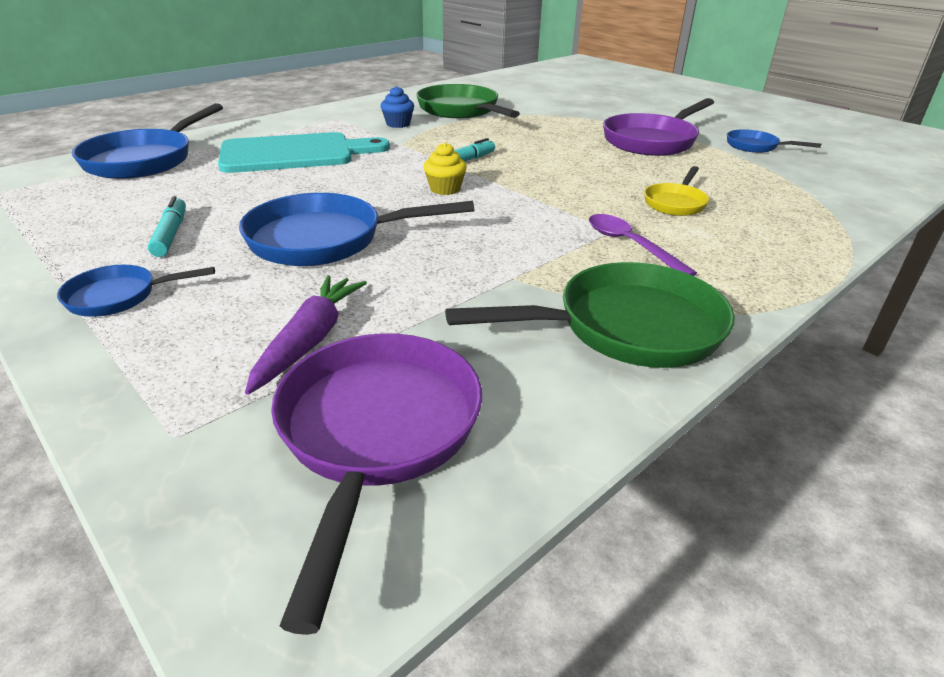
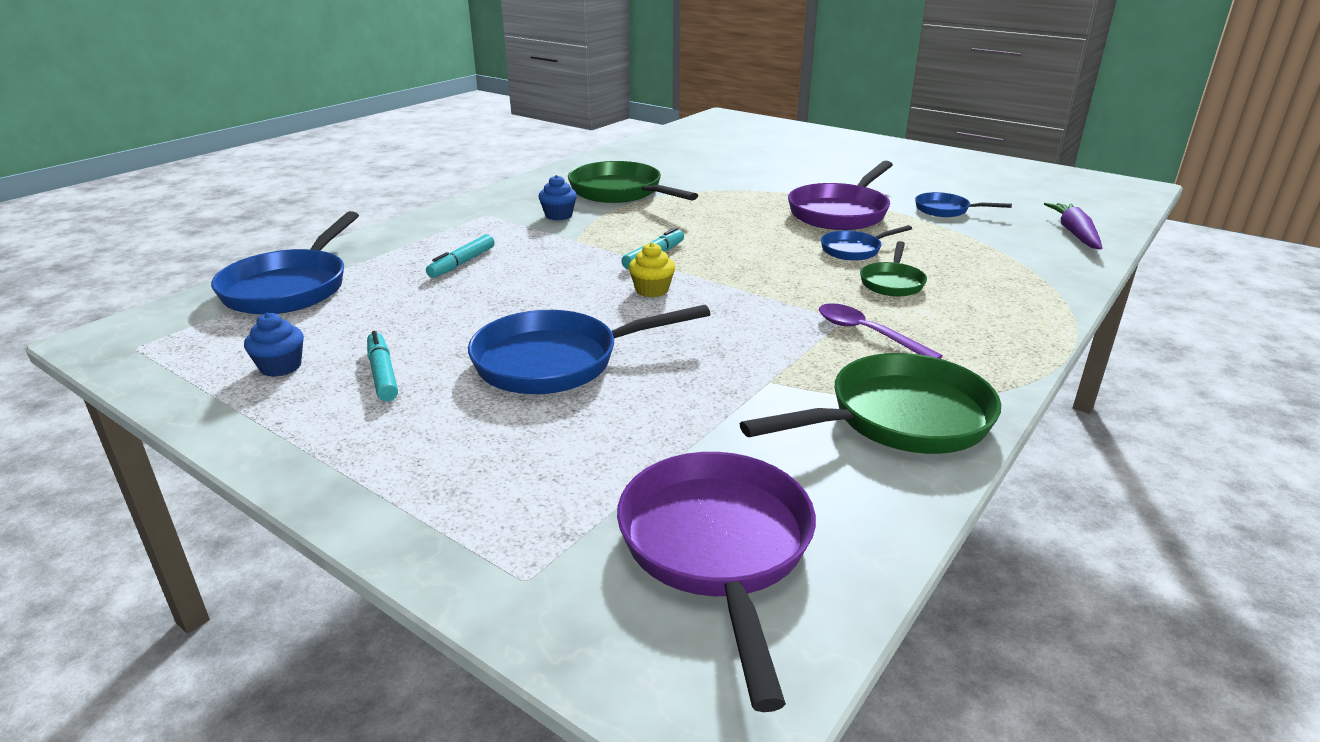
camera: 10 degrees left, 5 degrees down
blue pan [57,265,215,317] -> blue pan moved to [821,225,912,261]
turquoise cutting board [218,132,390,173] -> turquoise marker [426,234,495,278]
purple carrot [245,275,367,395] -> purple carrot moved to [1044,203,1102,250]
yellow pan [644,166,709,216] -> green pan [860,241,927,297]
none -> blue cupcake [244,313,304,377]

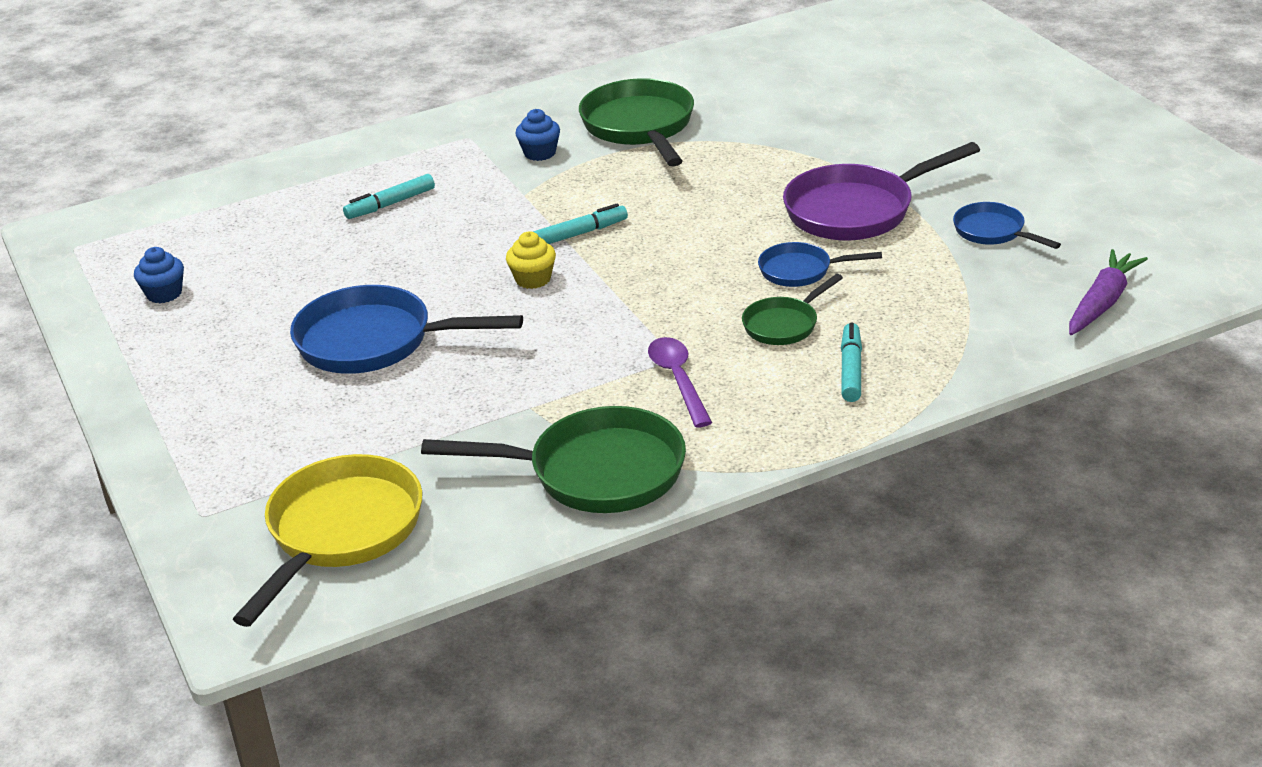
camera: 30 degrees right, 5 degrees up
blue pan [211,211,359,315] -> none
turquoise marker [367,331,398,401] -> turquoise marker moved to [841,322,862,402]
purple pan [617,452,816,712] -> yellow pan [233,454,422,627]

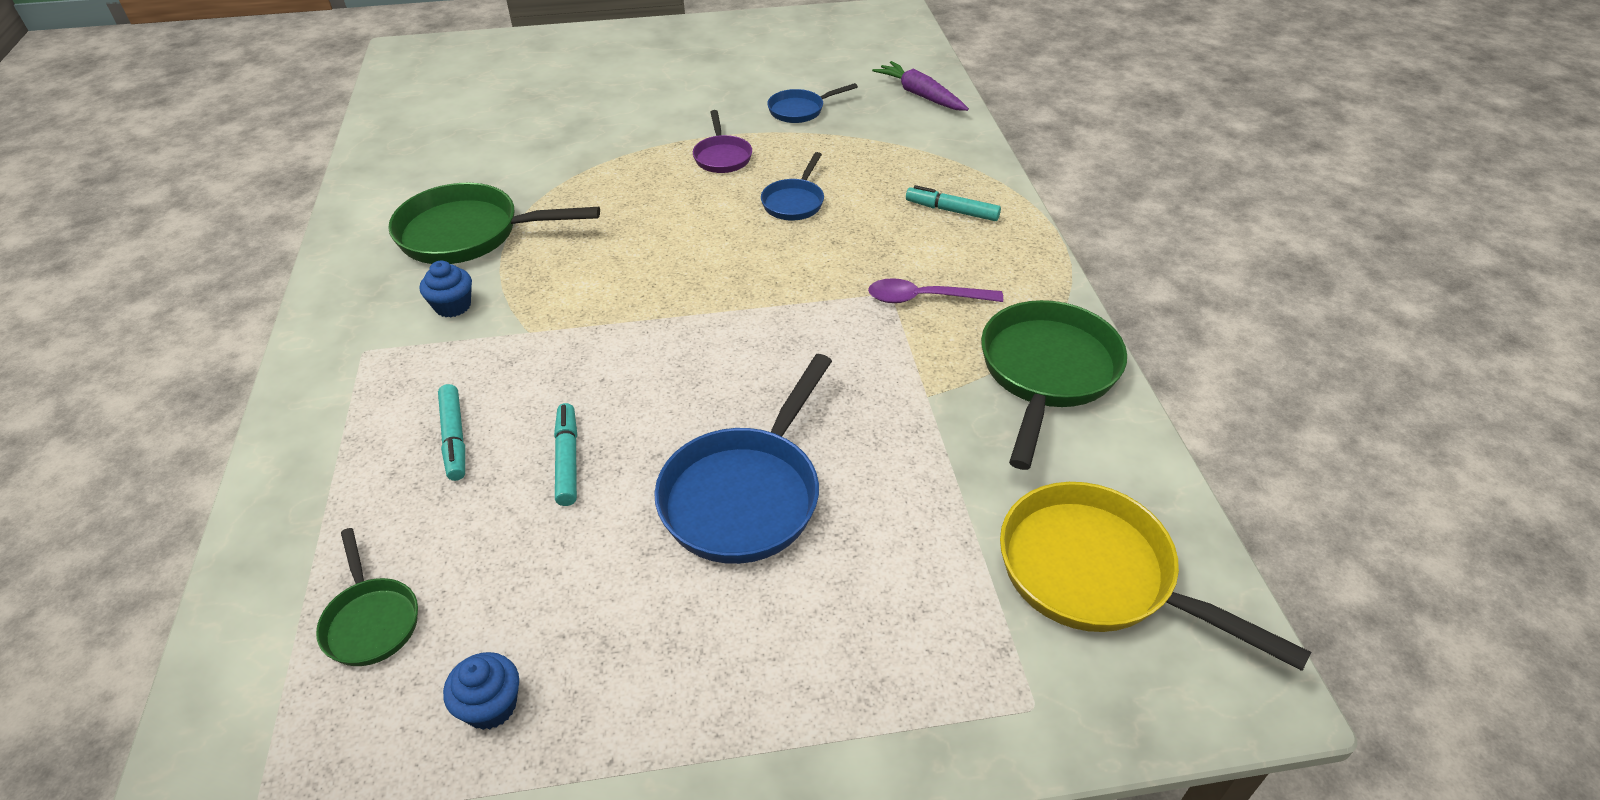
camera: 75 degrees left, 10 degrees up
yellow cupcake [506,231,556,289] -> none
turquoise marker [533,203,628,244] -> turquoise marker moved to [554,403,577,506]
green pan [742,274,843,345] -> green pan moved to [316,528,418,666]
purple pan [783,142,980,241] -> purple pan [693,110,752,173], size x0.54

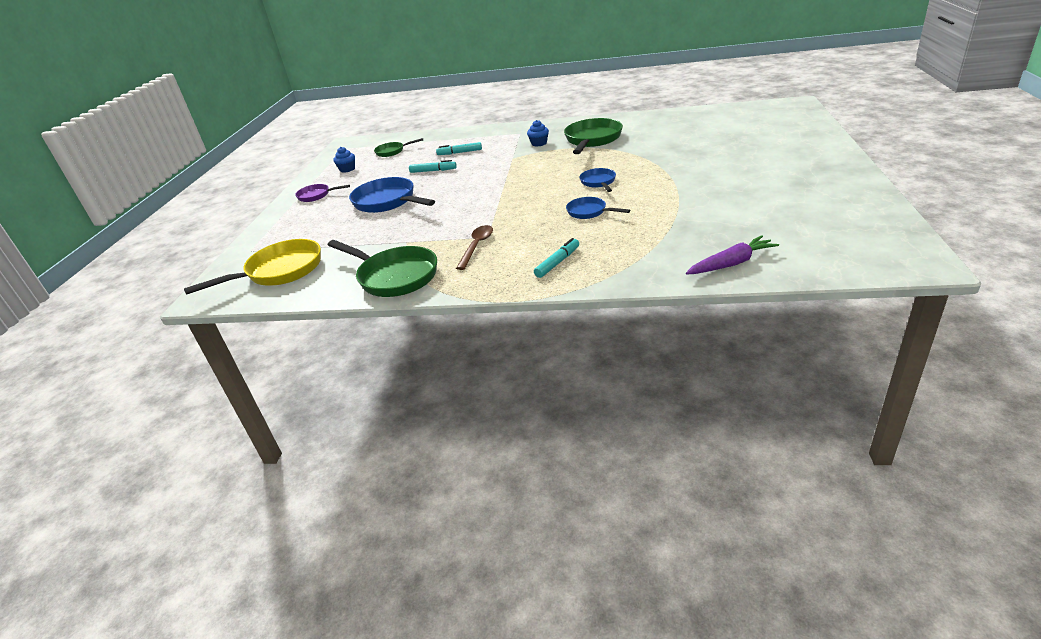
camera: 110 degrees right, 10 degrees down
purple pan [693,110,752,173] -> purple pan moved to [295,184,350,202]
blue pan [767,83,858,123] -> blue pan moved to [579,168,616,192]
purple spoon [868,278,1003,303] -> brown spoon [456,225,493,270]

